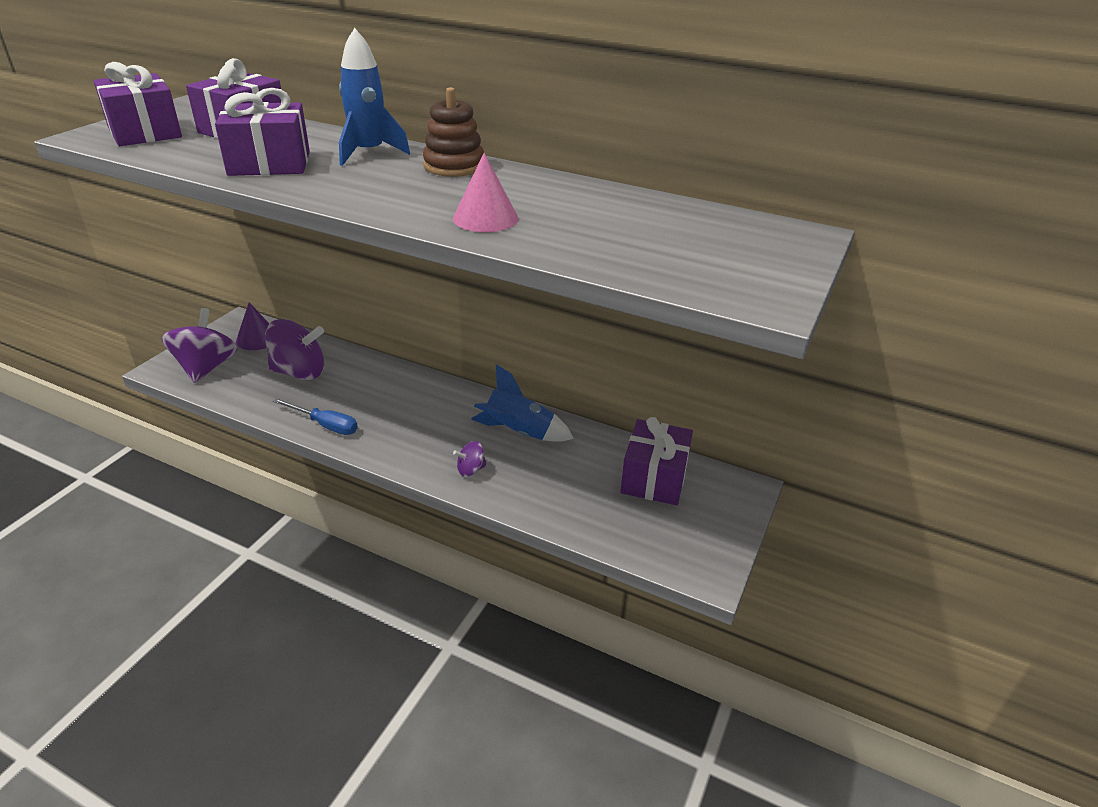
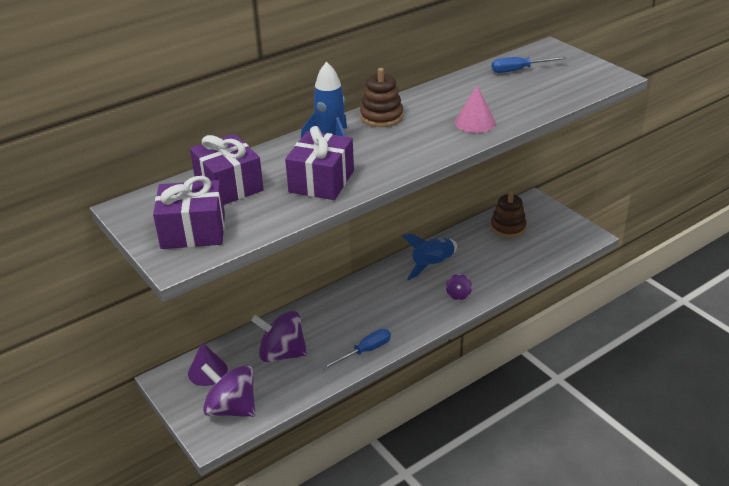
camera: 60 degrees left, 0 degrees up
purple spinning top [265,319,324,380] -> purple spinning top turned 105 degrees counterclockwise [251,310,308,363]
purple gift [620,417,693,505] -> brown stacking toy [491,191,526,238]
none -> blue screwdriver [492,57,567,73]

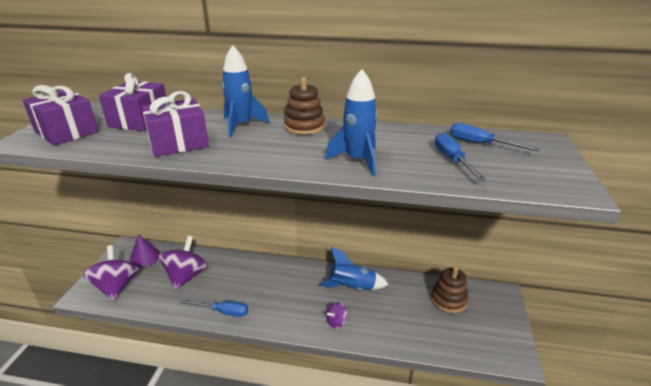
camera: 45 degrees right, 5 degrees down
purple spinning top [251,310,308,363] -> purple spinning top turned 45 degrees clockwise [159,236,208,290]
pink cone [455,85,496,133] -> blue rocket [325,69,378,176]
none -> blue screwdriver [435,132,486,181]

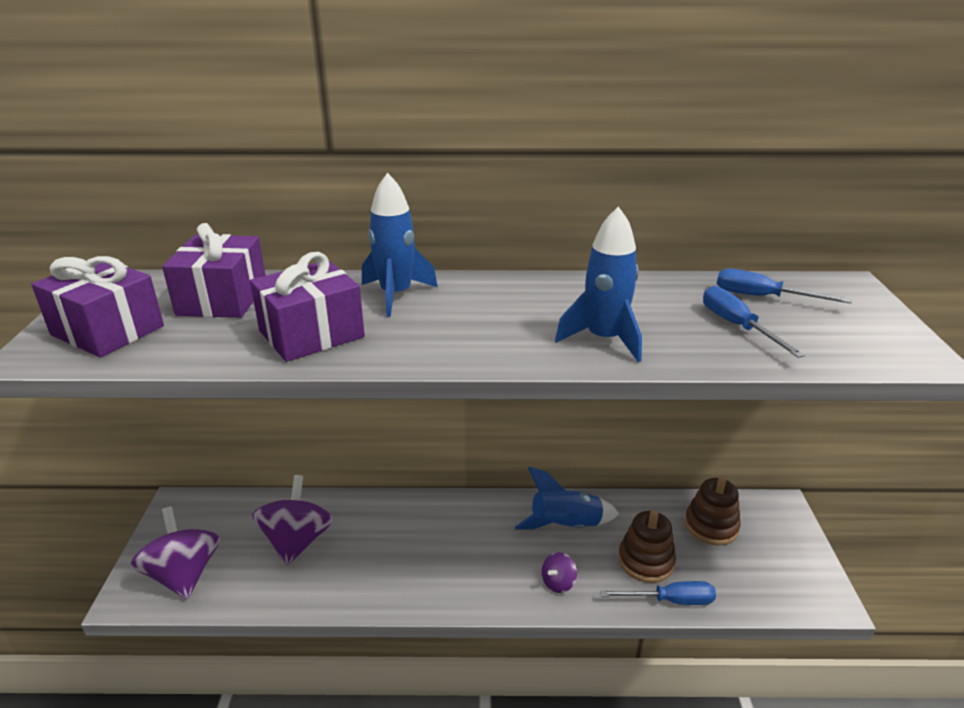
camera: 10 degrees left, 0 degrees up
purple cone [130,234,160,267] -> none
blue screwdriver [180,300,248,317] -> blue screwdriver moved to [600,581,716,605]
brown stacking toy [284,77,325,135] -> brown stacking toy moved to [618,510,676,583]

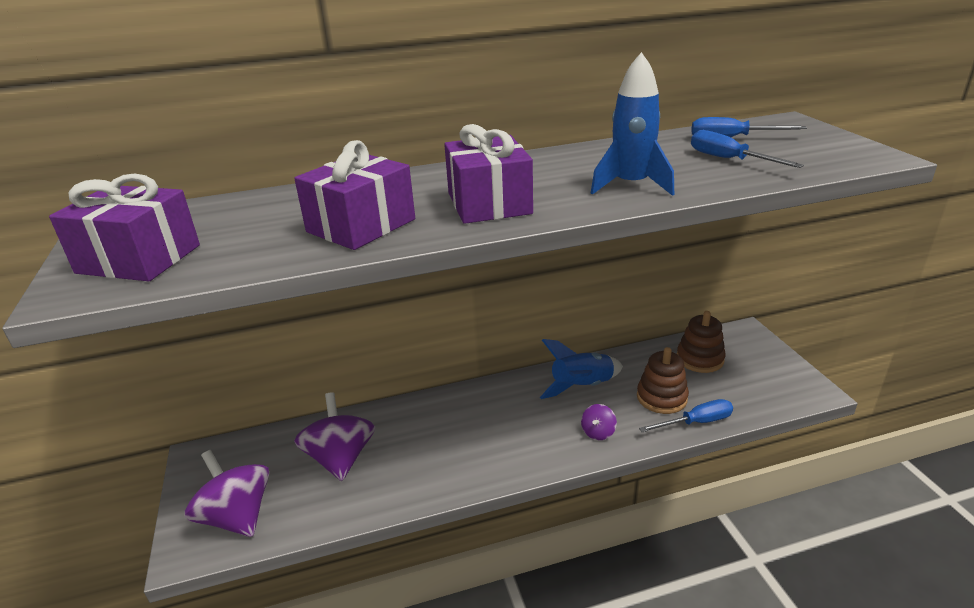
camera: 15 degrees left, 0 degrees up
purple gift [162,223,266,318] -> purple gift moved to [444,124,533,224]
blue rocket [362,173,438,317] -> none

